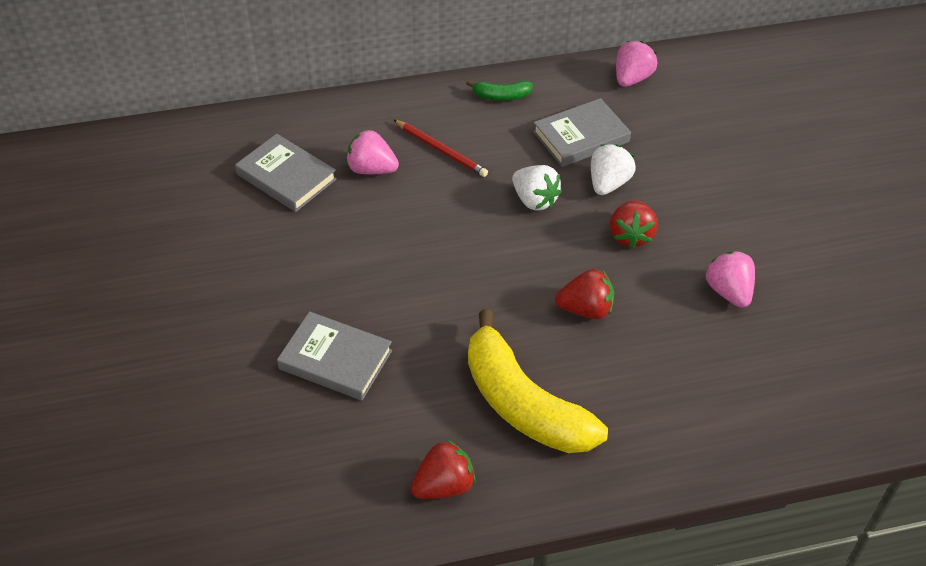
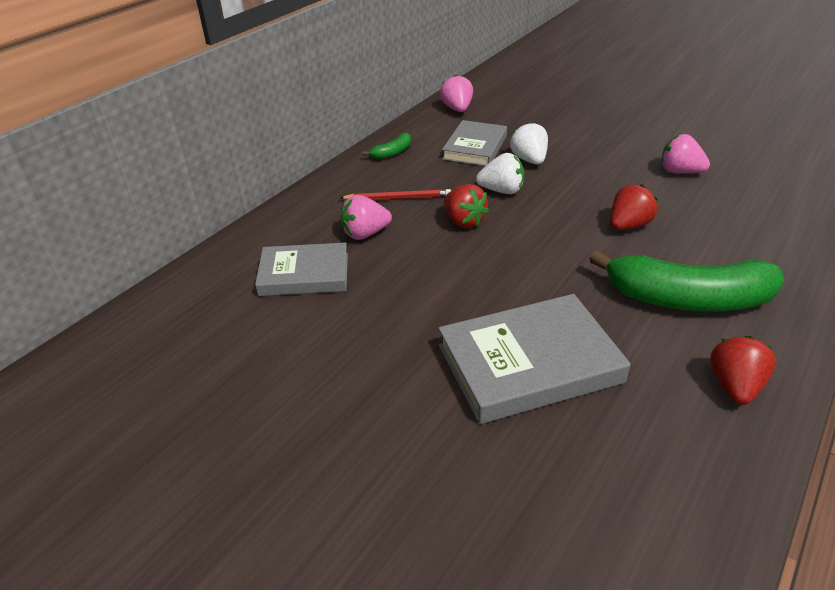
camera: 40 degrees left, 10 degrees down
grey book [277,311,392,400] -> grey book [438,294,630,424], size x1.52
yellow banana [468,309,608,453] -> green banana [589,250,784,311]
red strawberry [610,200,658,249] -> red strawberry moved to [444,184,489,228]

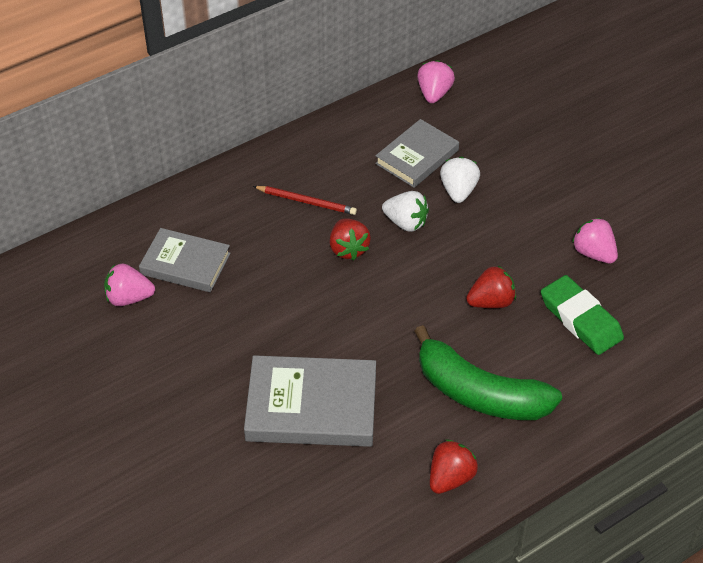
camera: 20 degrees right, 10 degrees up
pink strawberry [341,195,392,240] -> pink strawberry moved to [104,263,155,306]
green banana [363,133,411,159] -> none
none -> green eraser [541,275,624,355]

